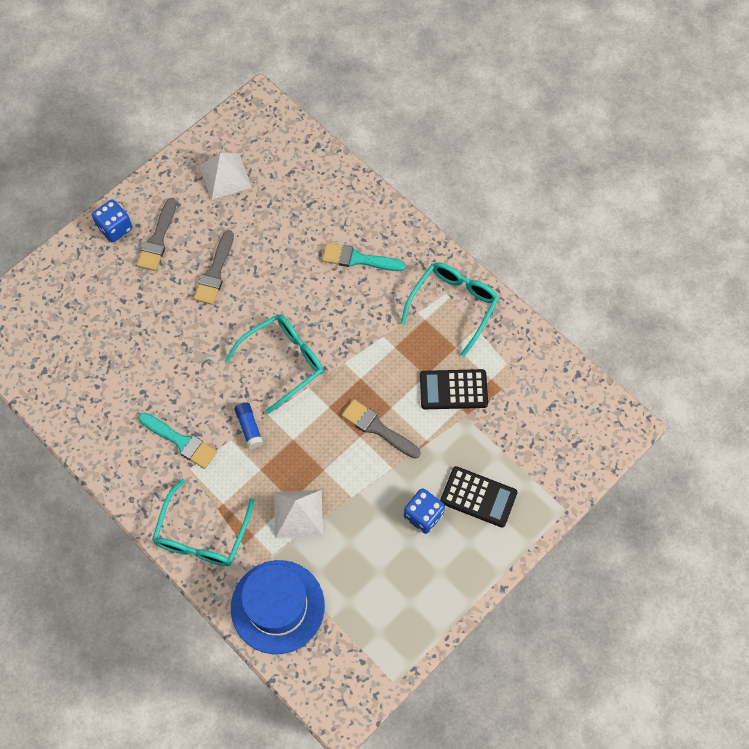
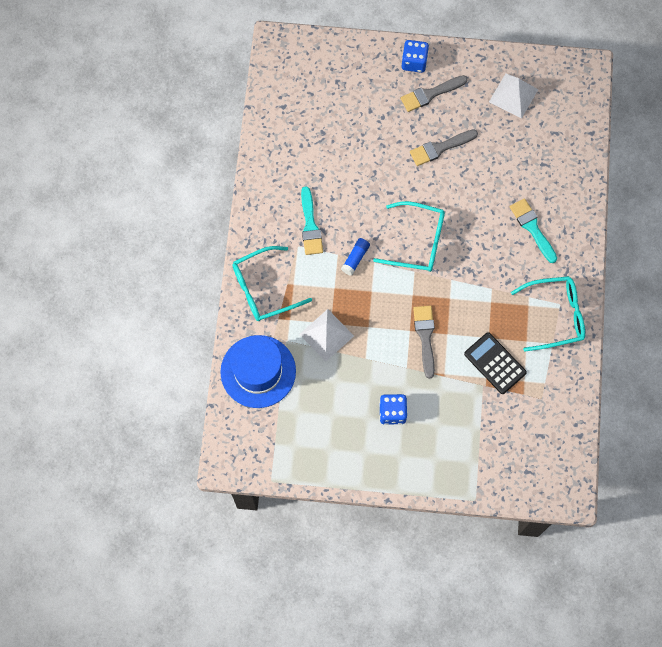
camera: 50 degrees right, 5 degrees up
black calculator [440,466,518,527] -> none

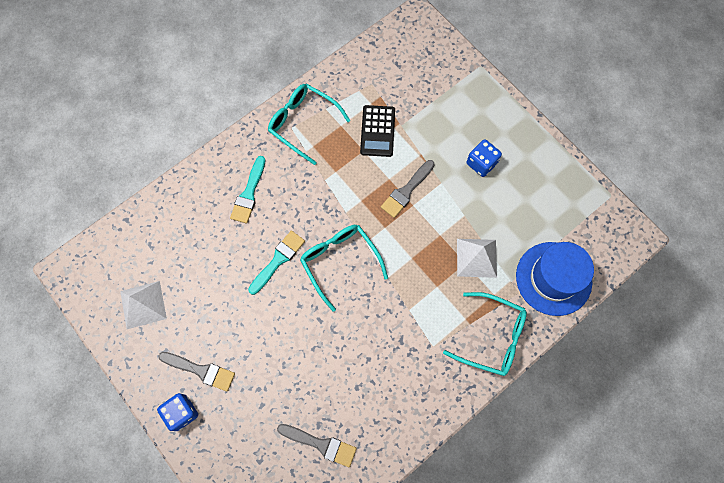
camera: 135 degrees left, 0 degrees up
turquoise brush [301,186,323,255] -> turquoise brush moved to [248,231,305,295]
blue glue stick [341,238,370,276] -> none
grey brush [410,129,478,166] -> grey brush moved to [277,424,357,467]

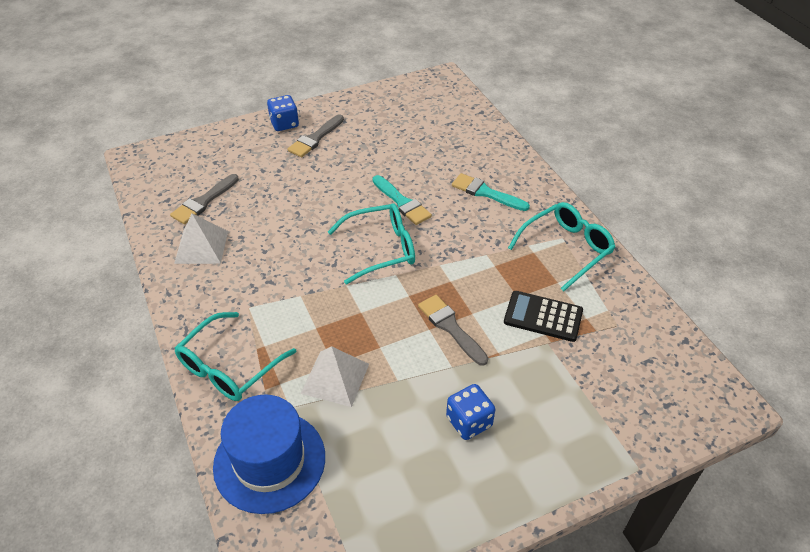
camera: 105 degrees right, 25 degrees down
white pyramid [120,281,167,329] -> white pyramid moved to [174,214,228,264]

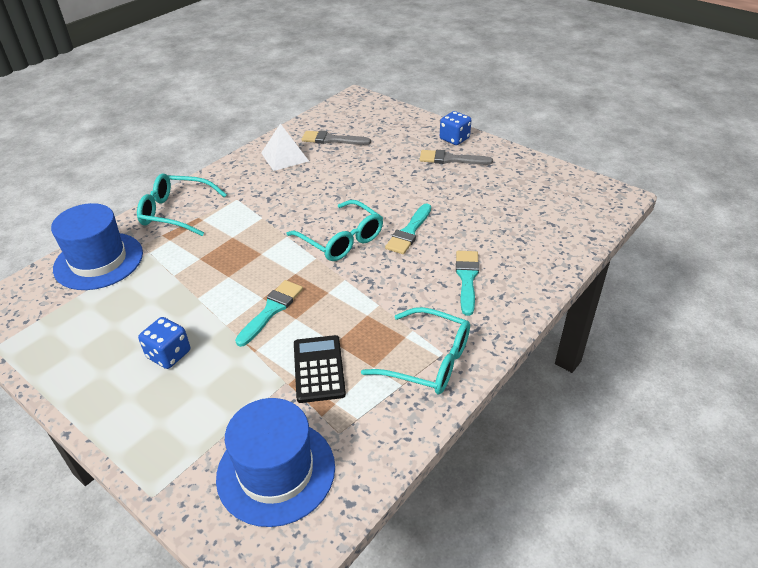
camera: 65 degrees right, 5 degrees down
white pyramid [301,346,369,407] -> none
grey brush [418,295,488,366] -> turquoise brush [235,280,303,347]
none -> blue hat [216,398,335,527]

